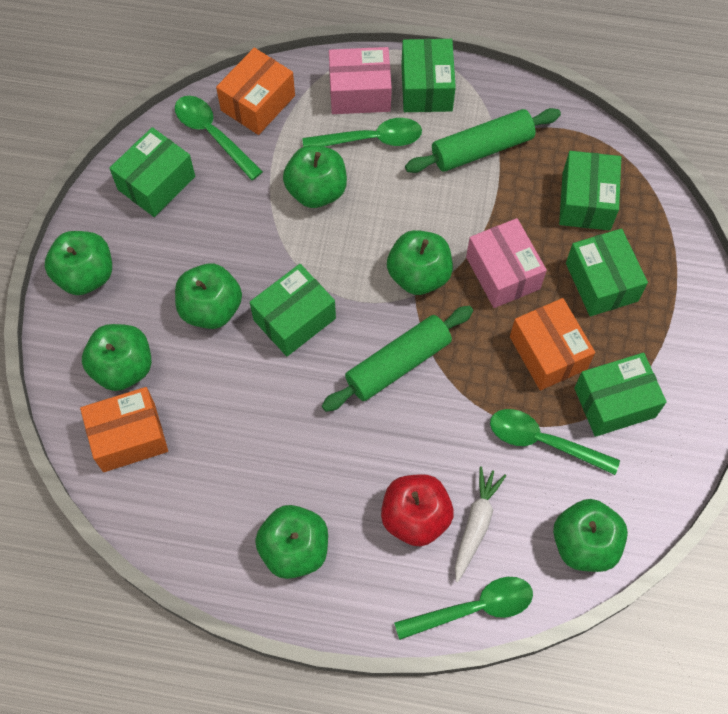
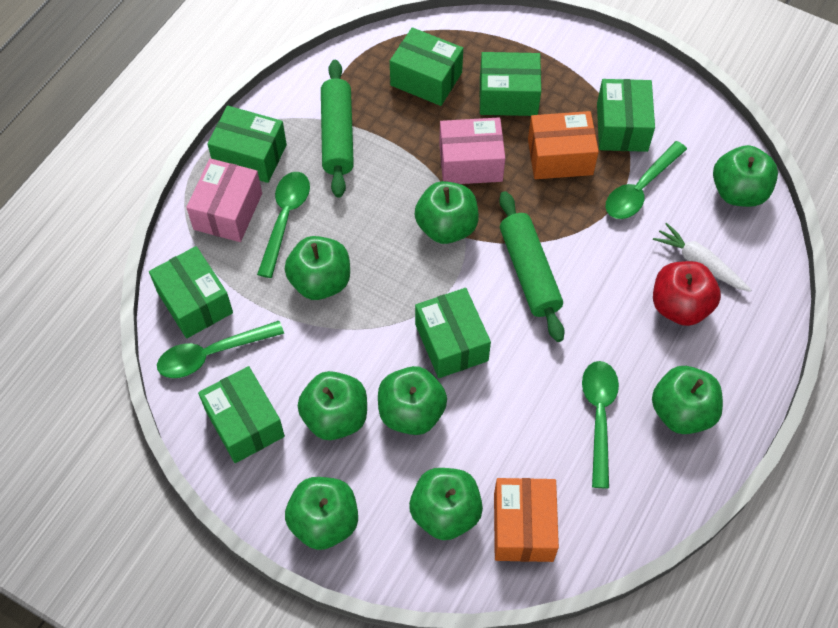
camera: 70 degrees left, 5 degrees down
orange box [216,48,295,135] -> green box [149,246,233,339]
green spoon [394,577,533,640] -> green spoon moved to [582,361,619,488]
none -> green apple [298,371,367,440]

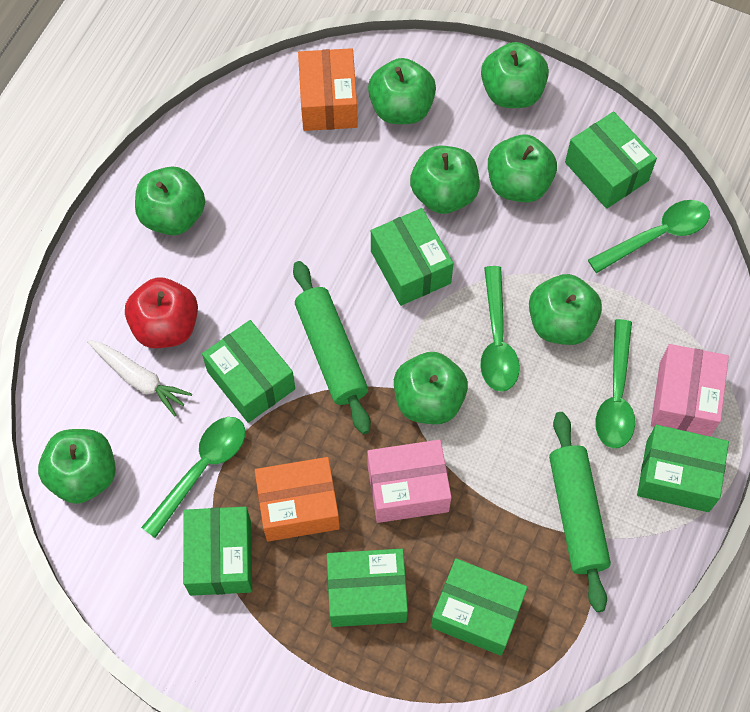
camera: 175 degrees right, 5 degrees up
green box [149,246,233,339] -> green box moved to [202,320,295,423]
green spoon [582,361,619,488] -> green spoon moved to [480,266,520,392]

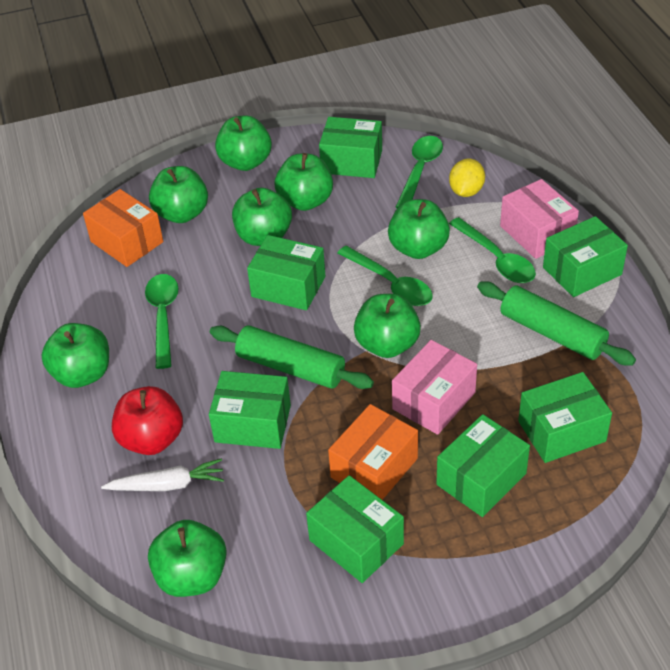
camera: 40 degrees left, 20 degrees down
green spoon [141,417,245,538] -> green spoon moved to [145,274,179,369]
none -> yellow lemon [449,159,485,197]

